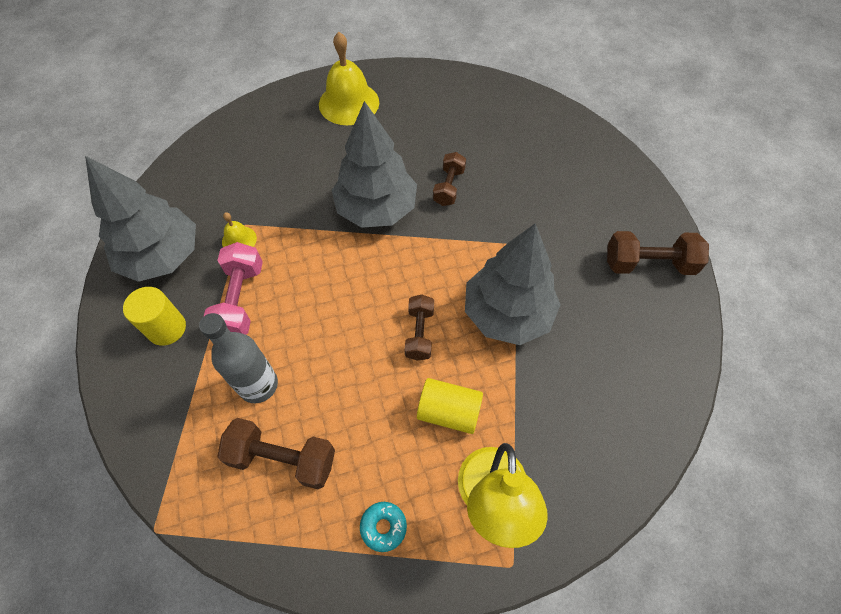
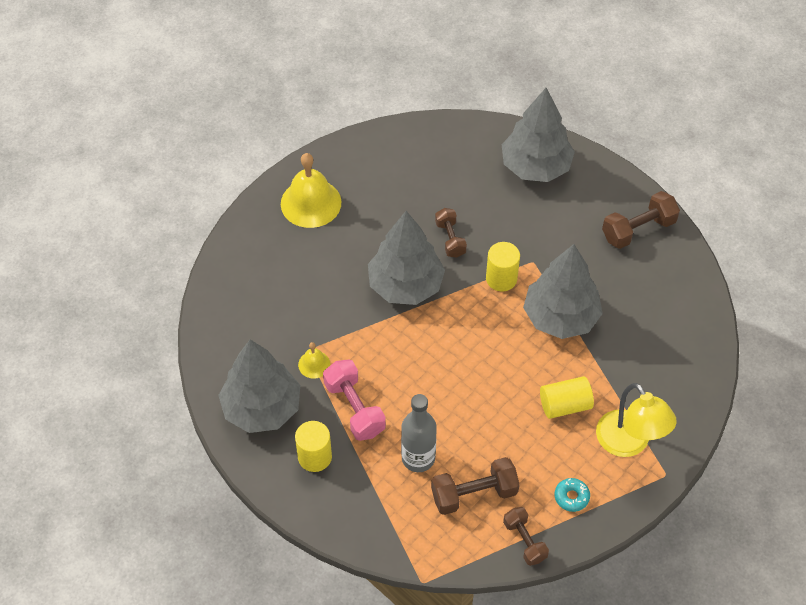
camera: 30 degrees left, 5 degrees down
brown dumbbell [405,295,434,361] -> brown dumbbell moved to [503,507,549,566]
none -> yellow cylinder [486,242,520,292]
none -> grey tree [502,88,575,182]

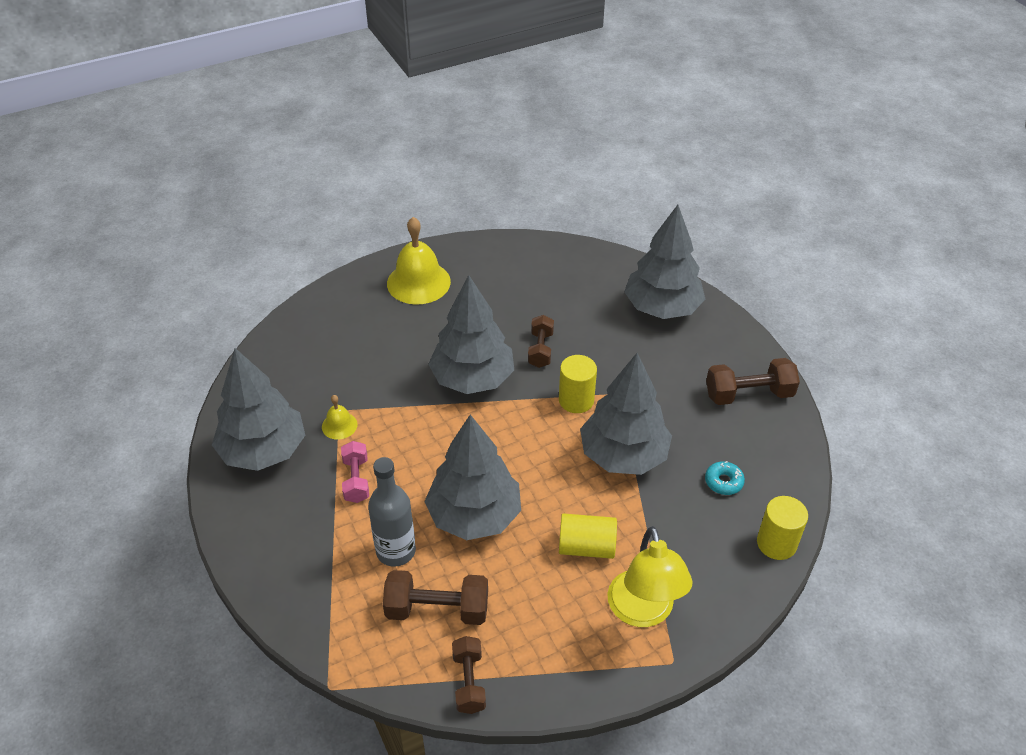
camera: 20 degrees right, 10 degrees down
yellow cylinder [295,421,332,472] -> yellow cylinder moved to [757,496,808,560]
pink dumbbell [323,359,386,441] -> pink dumbbell [341,441,369,503], size x0.66
turquoise donut [555,478,590,512] -> turquoise donut moved to [705,461,745,495]
none -> grey tree [424,414,521,540]

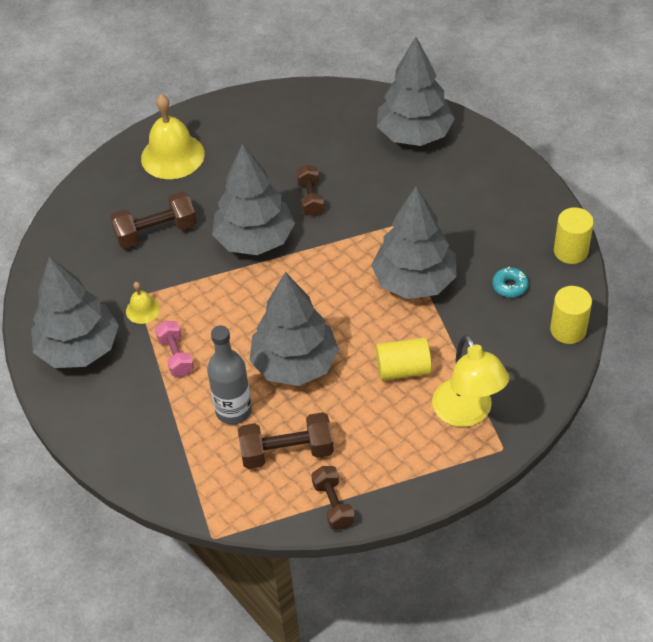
camera: 10 degrees left, 5 degrees up
yellow cylinder [559,355,597,413] -> yellow cylinder moved to [554,207,594,264]
brown dumbbell [706,358,800,405] -> brown dumbbell moved to [110,192,197,249]

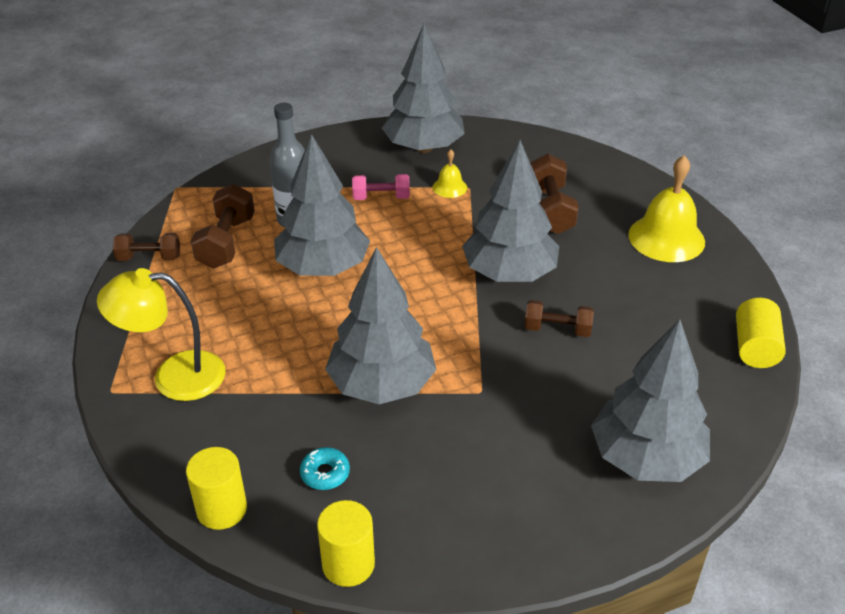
camera: 105 degrees right, 10 degrees down
yellow cylinder [376,338,432,381] -> yellow cylinder moved to [736,298,786,368]

